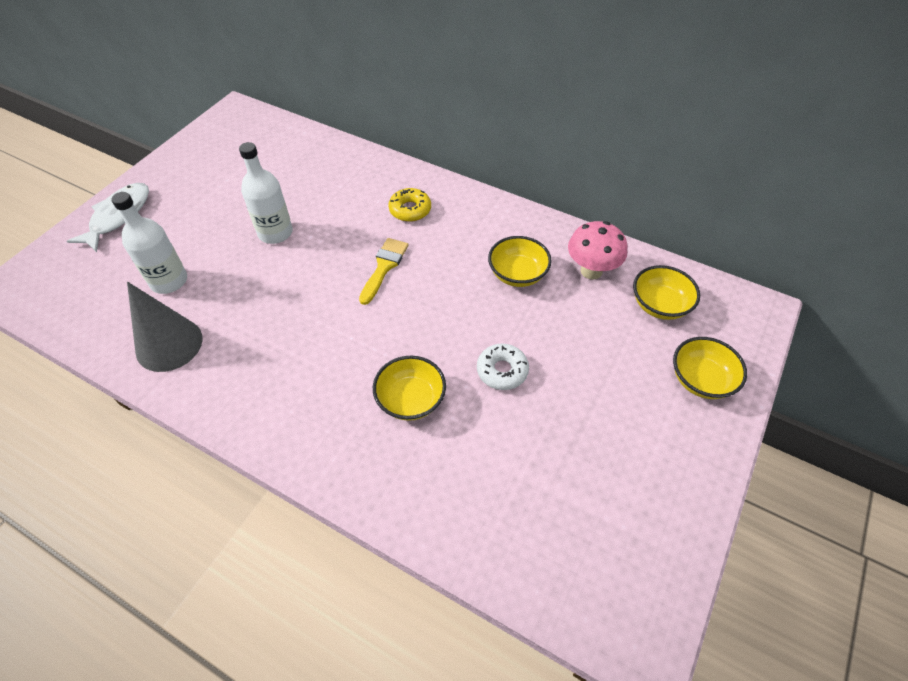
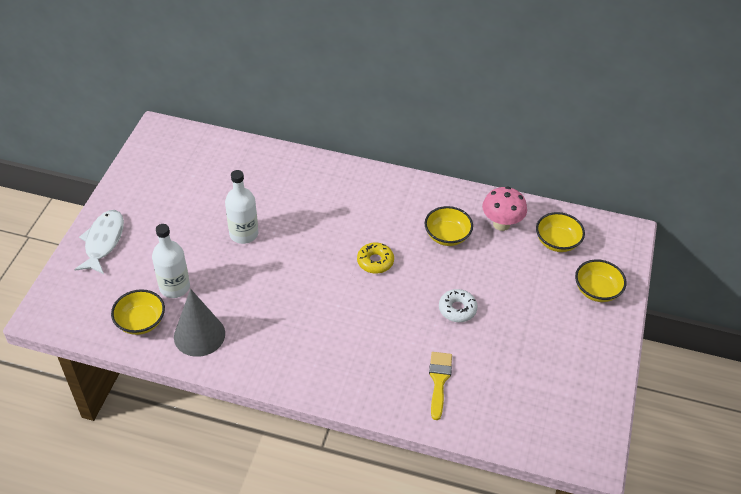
camera: 15 degrees left, 5 degrees down
yellow brush [359,238,408,305] -> yellow brush moved to [429,352,452,420]
yellow bowl [373,355,446,421] -> yellow bowl moved to [111,289,165,335]
yellow donut [388,188,431,222] -> yellow donut moved to [357,243,394,274]

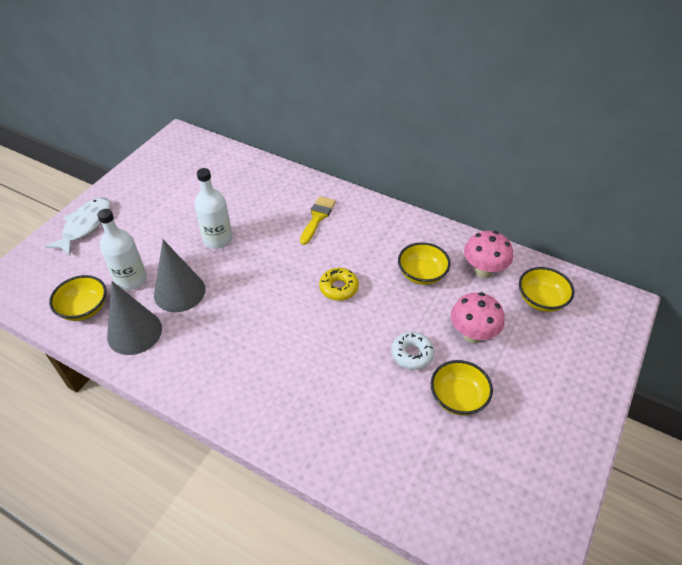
camera: 15 degrees right, 0 degrees up
yellow brush [429,352,452,420] -> yellow brush moved to [300,196,336,245]
yellow bowl [575,259,627,302] -> yellow bowl moved to [431,360,493,416]
none -> grey cone [154,240,206,312]
none -> pink mushroom [451,292,505,343]

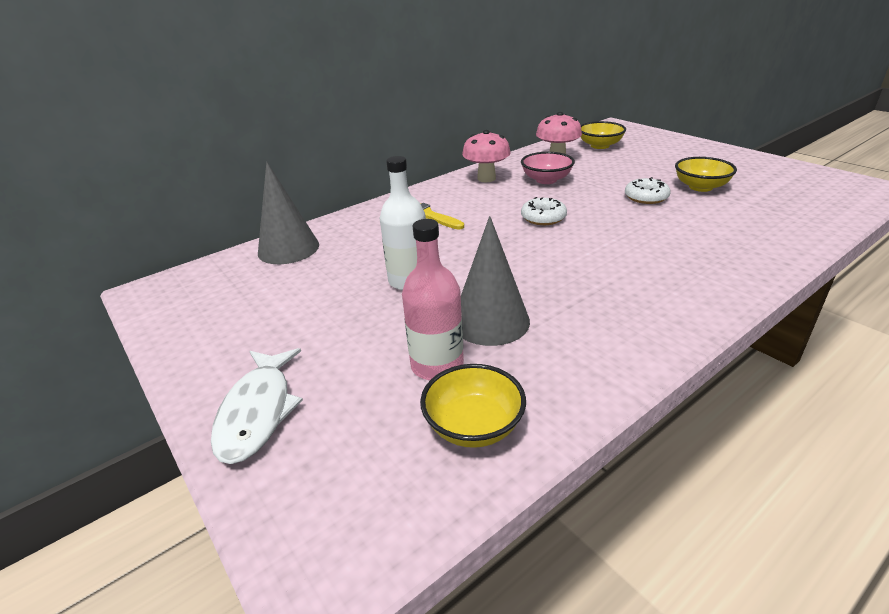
camera: 65 degrees left, 15 degrees down
white fish [45,197,111,256] -> white fish turned 135 degrees counterclockwise [211,348,303,464]
white bottle [97,209,147,291] -> pink bottle [402,219,464,380]
grey cone [107,281,162,355] -> grey cone moved to [258,162,319,264]
yellow donut [319,268,359,301] -> white donut [521,197,567,225]
yellow bowl [398,242,451,285] -> pink bowl [521,152,575,184]
pink mushroom [451,292,505,343] -> pink mushroom moved to [462,130,511,182]

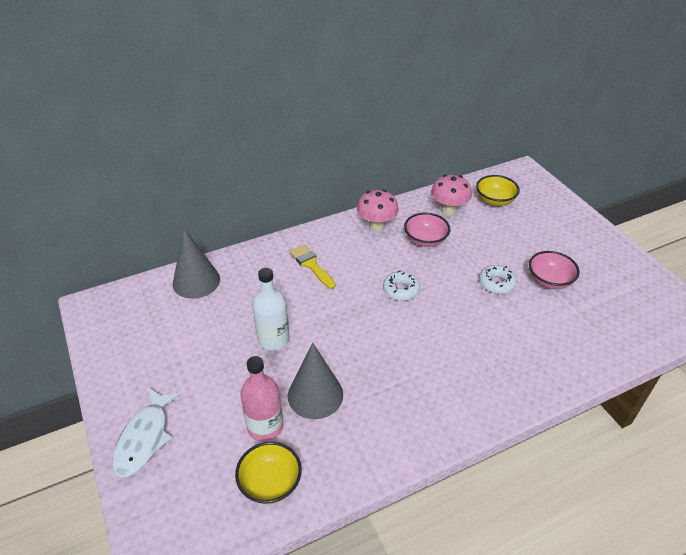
camera: 10 degrees right, 10 degrees up
yellow bowl [675,157,737,192] -> pink bowl [529,251,580,289]

